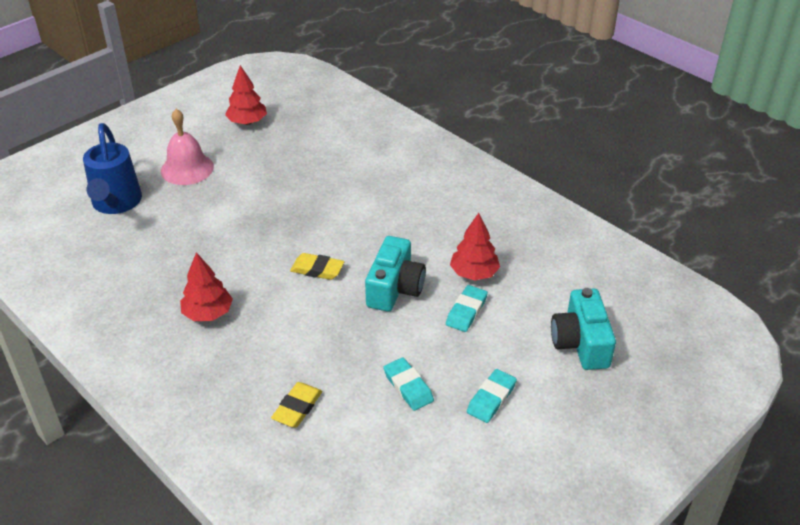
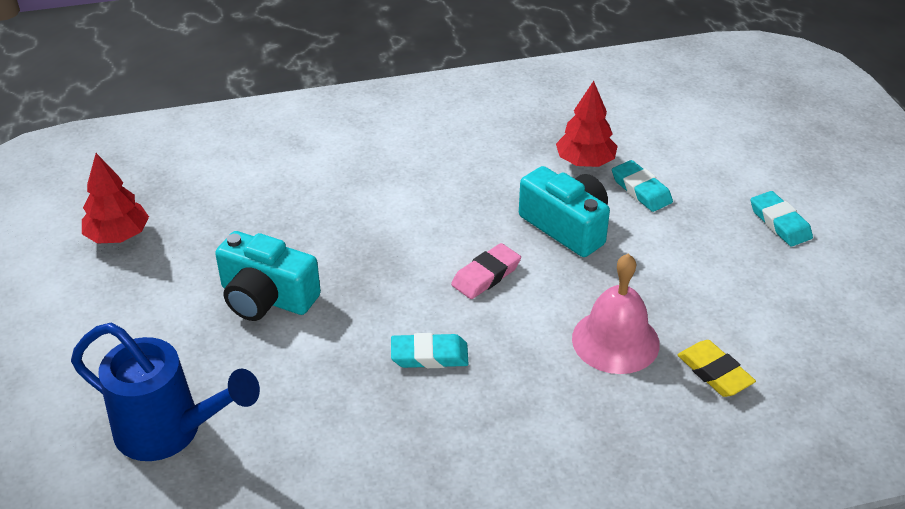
camera: 60 degrees left, 0 degrees up
pink bell [161,109,214,185] -> pink bell moved to [572,254,660,374]
red tree [180,252,233,321] -> none
yellow eraser [290,253,344,280] -> pink eraser [451,243,521,299]
turquoise eraser [383,357,434,411] -> turquoise eraser moved to [391,333,469,368]
turquoise camera [551,288,616,370] -> turquoise camera moved to [215,231,321,321]

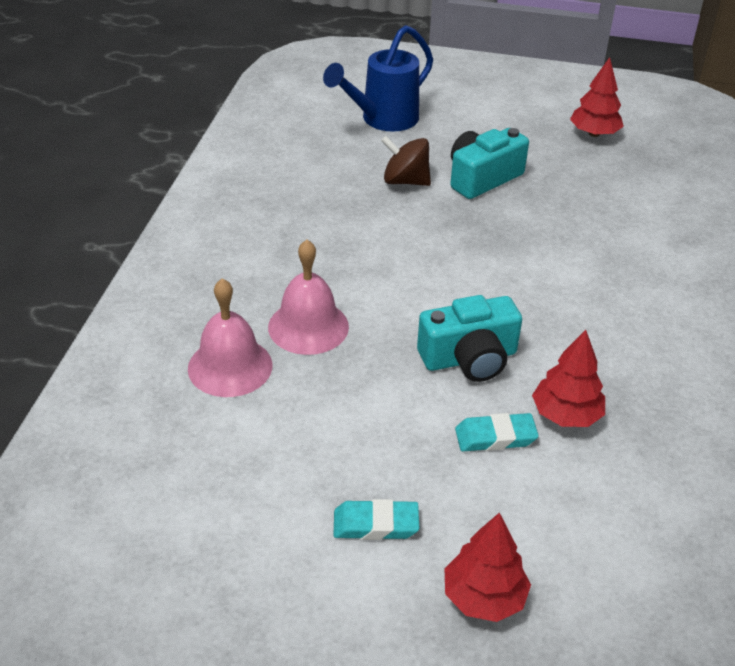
camera: 115 degrees right, 0 degrees up
turquoise eraser [391,333,469,368] -> none
pink eraser [451,243,521,299] -> none
yellow eraser [677,340,756,397] -> pink bell [188,278,272,397]
none -> brown spinning top [381,136,431,186]
none -> red tree [444,512,531,622]

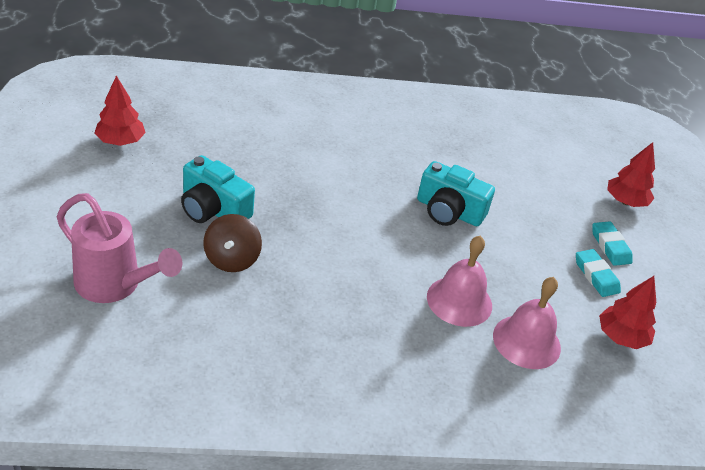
camera: 110 degrees left, 0 degrees up
blue watering can [323,25,433,132] -> pink watering can [57,193,182,303]
turquoise camera [417,295,522,382] -> turquoise camera turned 150 degrees clockwise [417,161,495,226]
turquoise eraser [455,413,539,451] -> turquoise eraser moved to [576,249,621,297]
red tree [532,330,605,427] -> red tree moved to [599,276,656,349]

